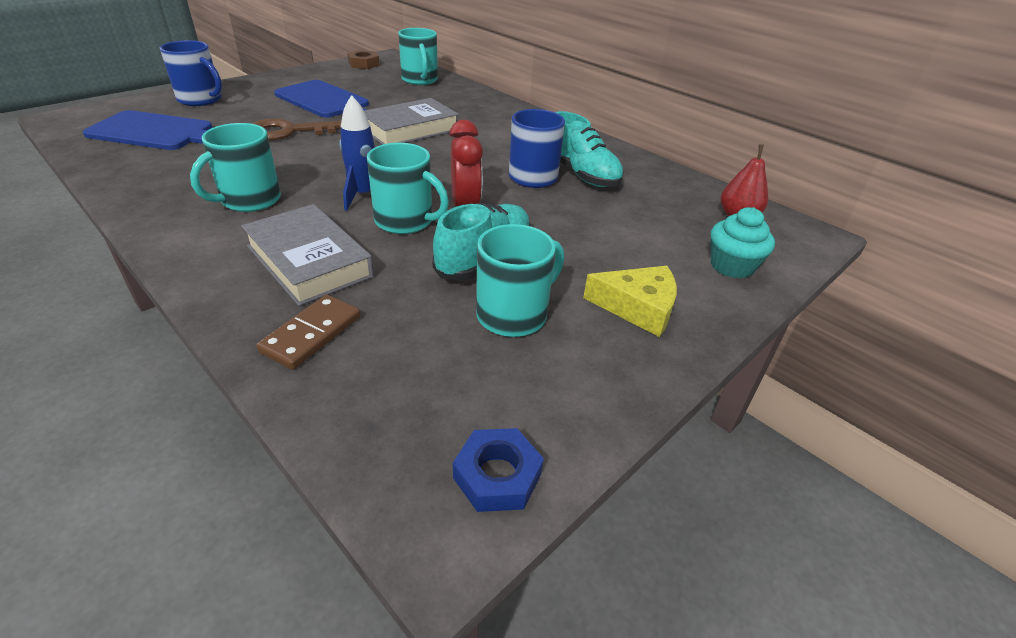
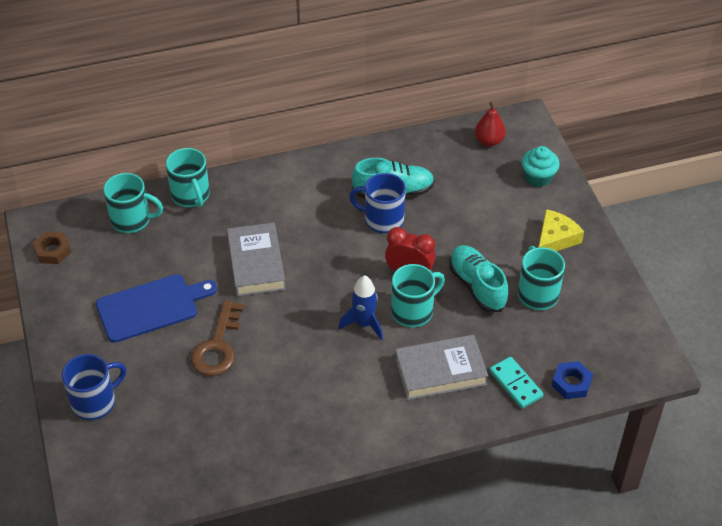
camera: 60 degrees left, 10 degrees up
blue cutting board [83,110,212,150] -> none
turquoise mug [190,123,281,212] -> turquoise mug moved to [166,148,210,207]
brown domino [256,294,360,370] -> turquoise domino [489,357,543,408]
blue nut [453,428,544,512] -> blue nut moved to [552,361,593,399]

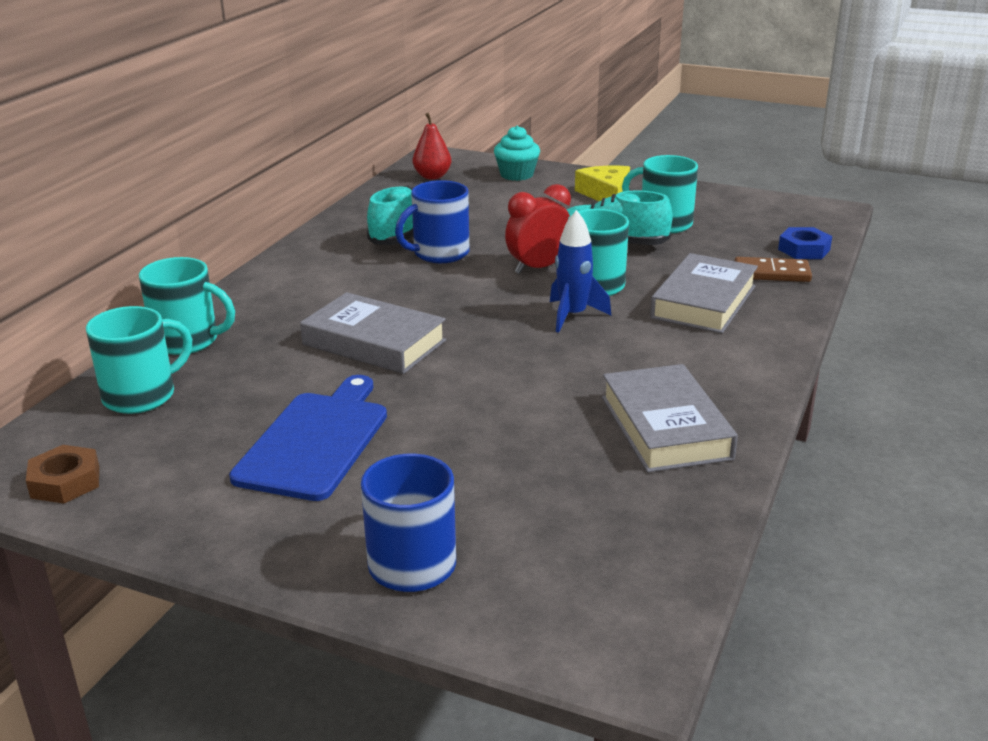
camera: 50 degrees left, 20 degrees down
brown key [191,300,244,376] -> none
turquoise domino [489,357,543,408] -> brown domino [734,257,812,282]
none -> grey book [602,364,738,472]

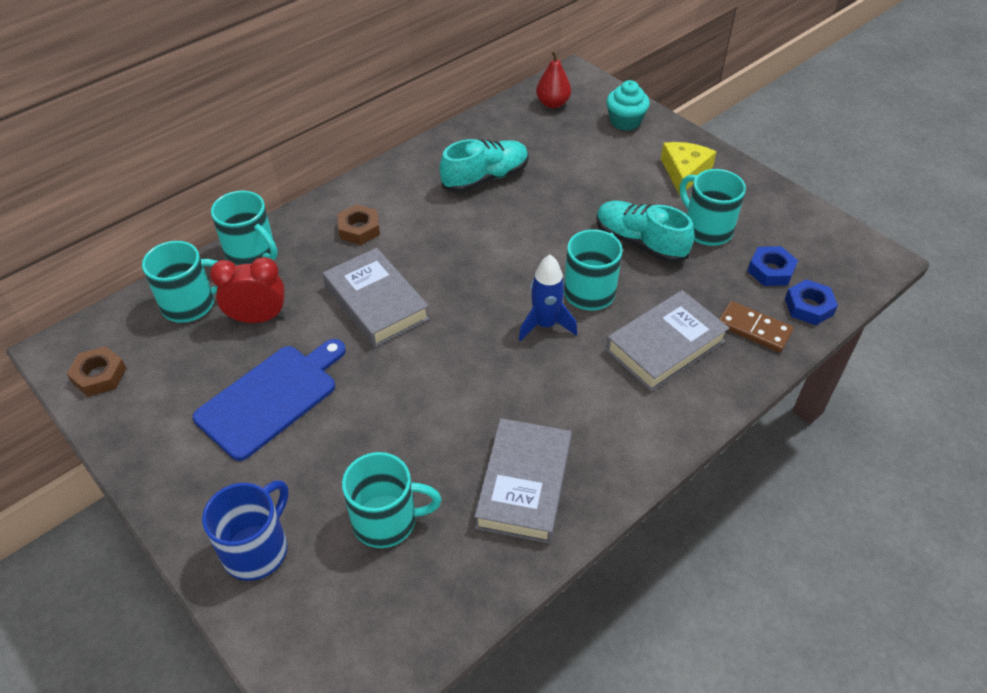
camera: 25 degrees right, 20 degrees up
blue mug [395,180,469,263] -> none
red clock [505,184,571,274] -> red clock moved to [210,257,285,323]
none -> brown nut [337,204,380,245]
none -> turquoise mug [342,452,441,548]
none -> blue nut [748,246,798,286]

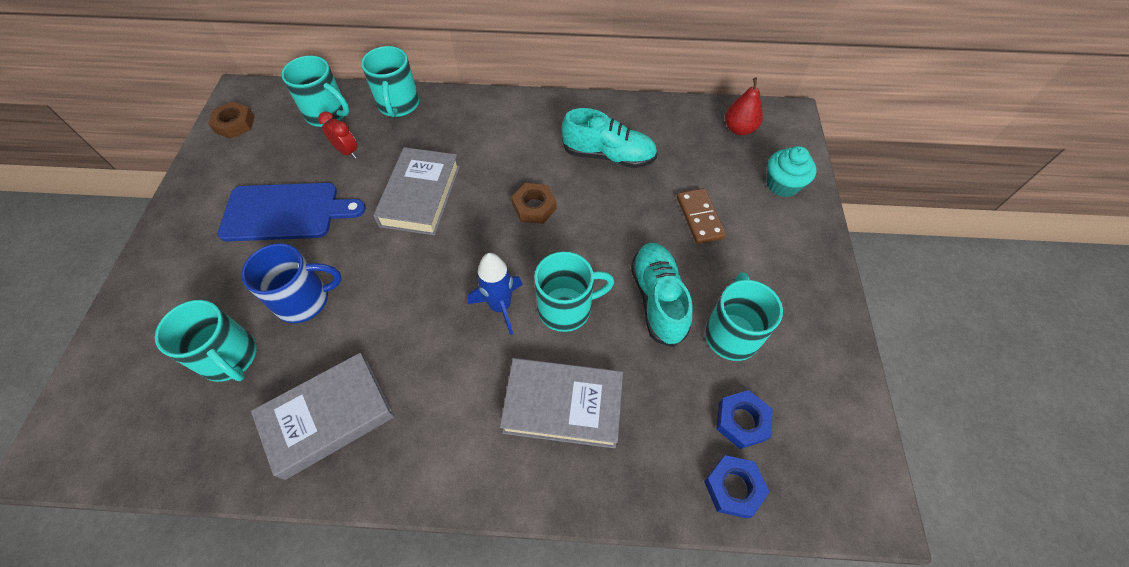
camera: 45 degrees right, 10 degrees up
blue mug [202,481,289,581] -> blue mug moved to [241,243,342,323]
red clock [210,257,285,323] -> red clock [318,112,358,159], size x0.67
brown nut [337,204,380,245] -> brown nut moved to [511,183,557,224]
yellow cheese [661,142,716,195] -> none
brown domino [719,301,794,352] -> brown domino moved to [677,188,726,244]

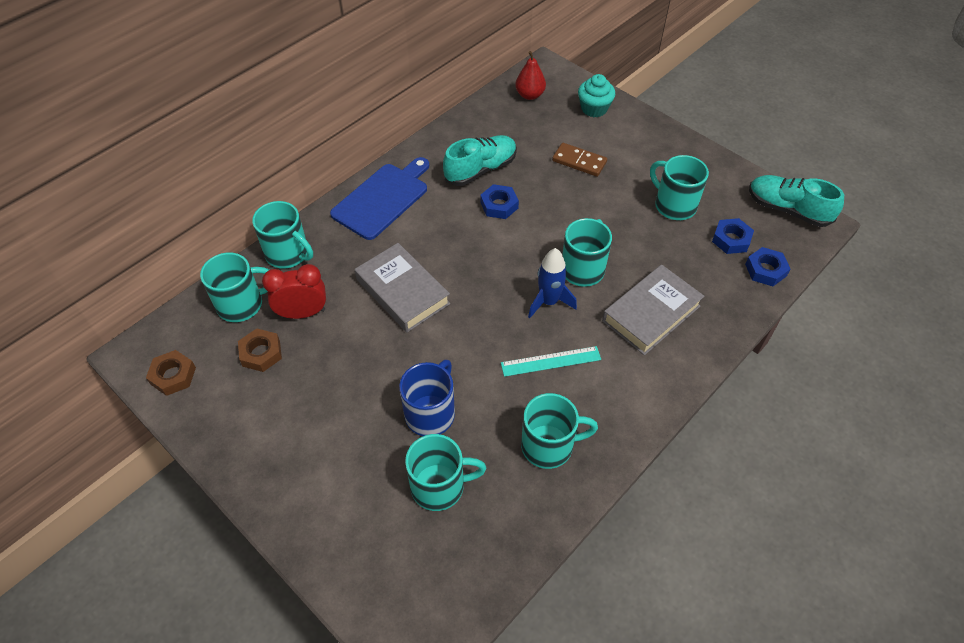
camera: 50 degrees left, 5 degrees down
blue cutting board [217,183,366,241] -> blue cutting board moved to [330,157,429,240]
grey book [251,353,395,480] -> turquoise mug [521,393,598,469]
red clock [318,112,358,159] -> red clock [262,264,326,319], size x1.50
brown nut [511,183,557,224] -> brown nut moved to [238,329,282,372]
turquoise shoe [631,242,693,347] -> turquoise shoe moved to [749,175,844,227]
none -> blue nut [480,184,519,219]
none -> turquoise ruler [501,346,601,377]

